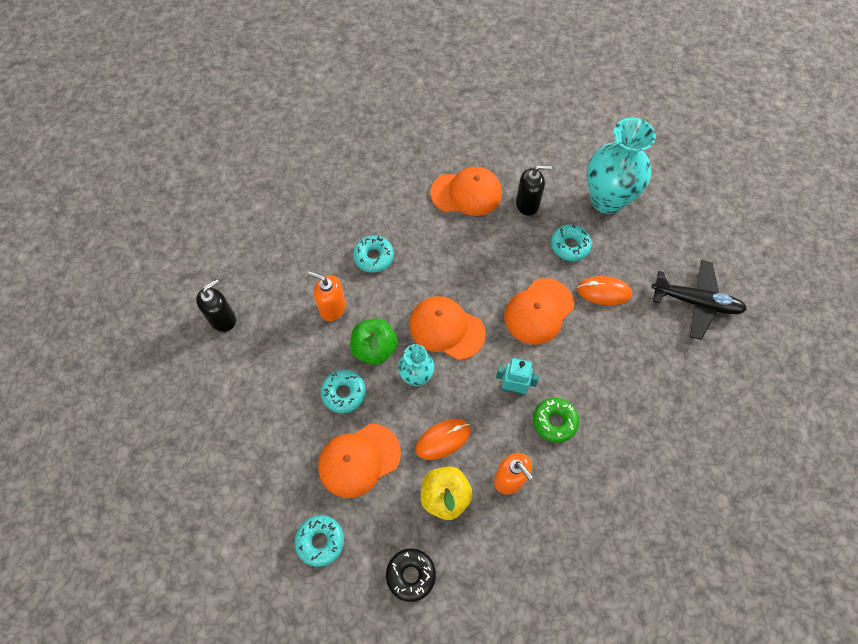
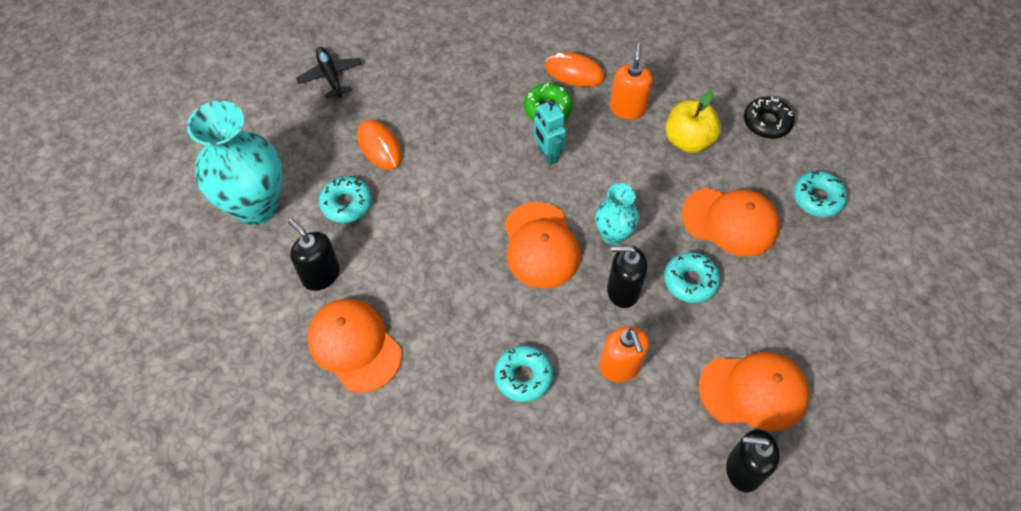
camera: 130 degrees left, 5 degrees down
green apple [350,318,398,365] -> black soap dispenser [607,246,647,308]
orange mouse [415,419,471,460] -> orange mouse moved to [545,52,605,87]
orange cap [504,278,574,345] -> orange cap moved to [699,352,810,431]
black plane [651,260,747,340] -> black plane [296,47,361,98], size x0.65

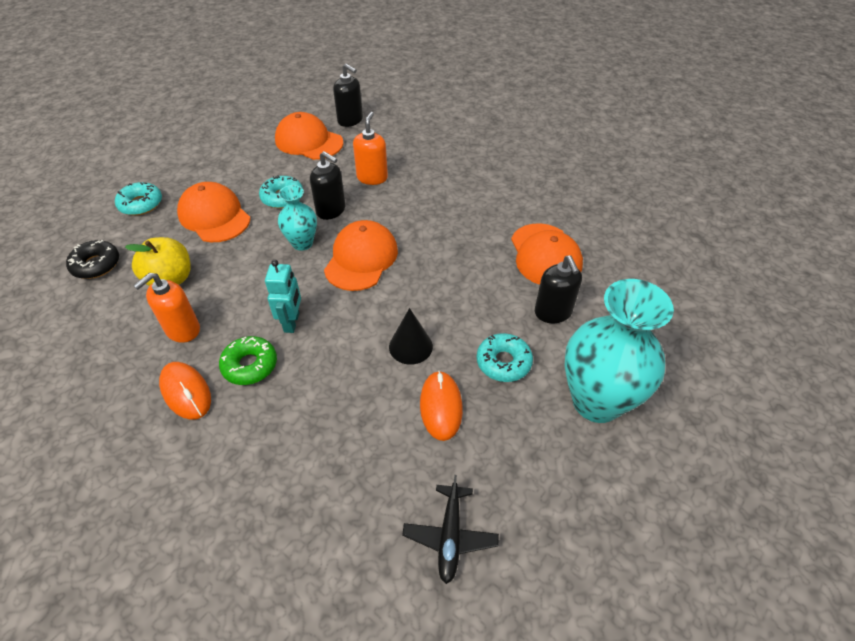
camera: 150 degrees left, 10 degrees down
turquoise donut [494,346,553,402] -> none
none -> black cone [389,308,433,365]

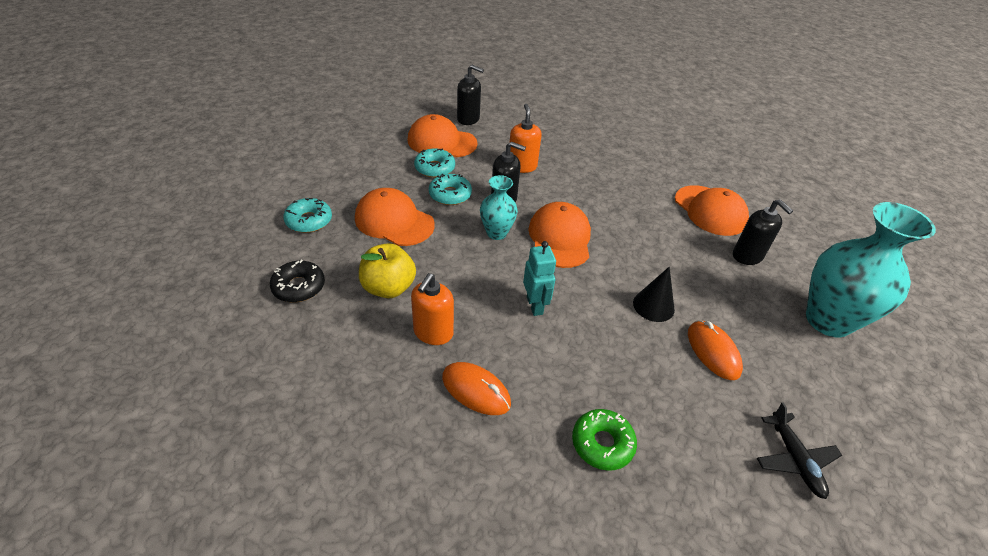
camera: 20 degrees left, 5 degrees down
green donut [219,336,277,385] -> green donut moved to [572,409,637,471]
turquoise donut [477,333,533,382] -> turquoise donut moved to [414,148,455,178]

